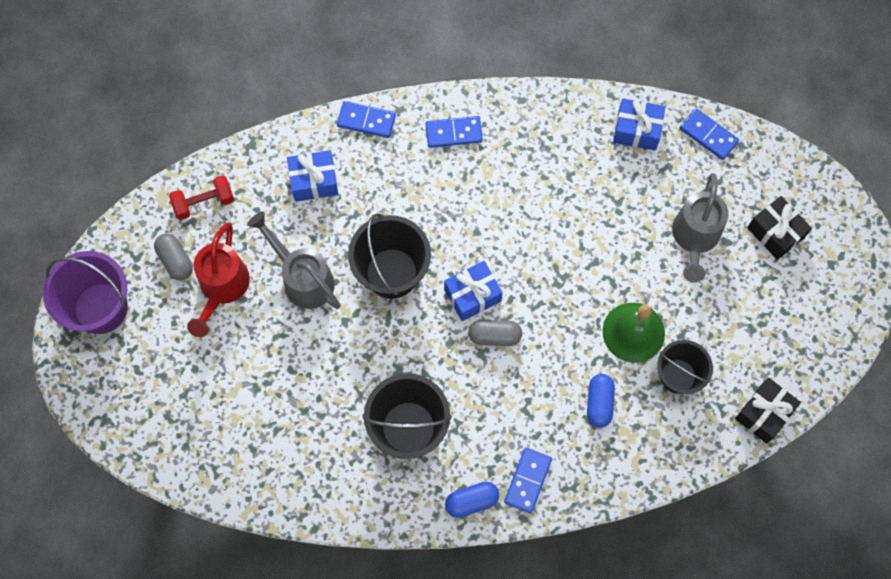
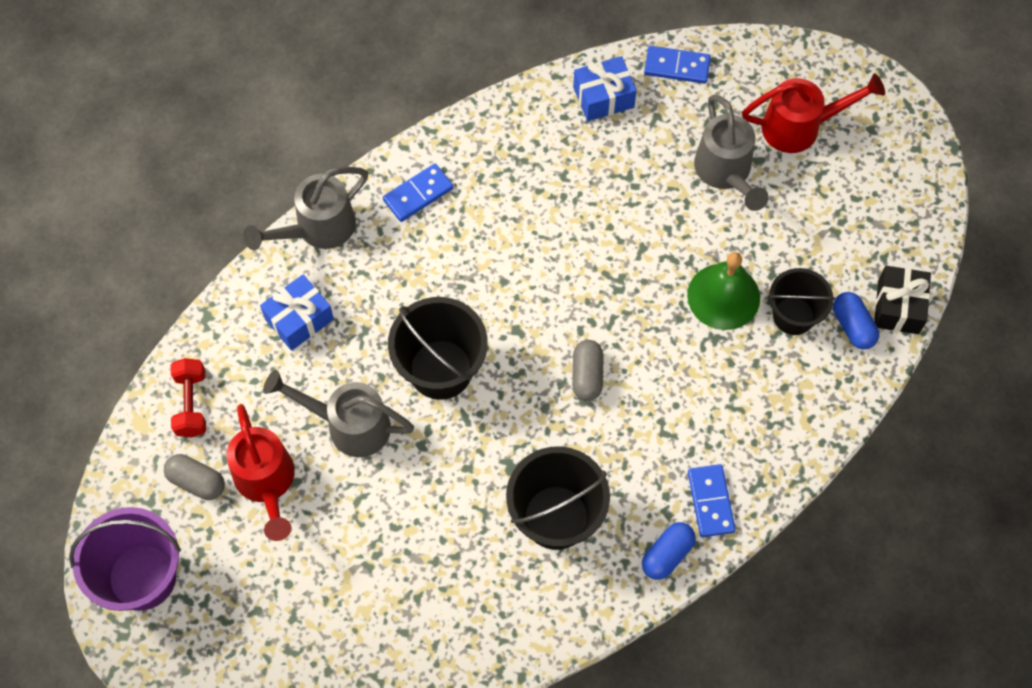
camera: 30 degrees left, 5 degrees down
red dumbbell [169,175,234,220] -> red dumbbell turned 45 degrees counterclockwise [171,358,206,437]
blue domino [337,101,396,138] -> grey watering can [243,167,368,250]
blue gift [444,261,503,321] -> none
grey capsule [469,320,522,346] -> grey capsule turned 60 degrees counterclockwise [572,340,603,401]
blue capsule [587,374,615,428] -> blue capsule moved to [833,292,879,349]
black gift [747,196,812,260] -> red watering can [742,73,885,153]

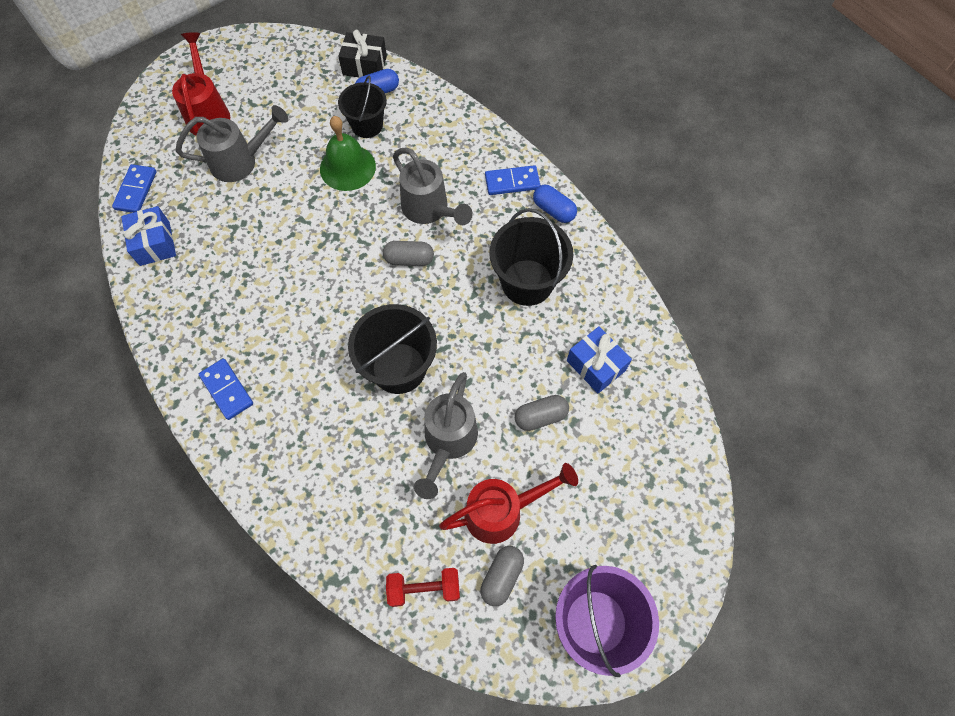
camera: 90 degrees left, 0 degrees up
grey watering can [243,167,368,250] -> grey watering can moved to [393,148,473,225]
blue gift [260,275,334,351] -> blue gift moved to [567,326,632,393]
none -> grey capsule [515,395,569,431]

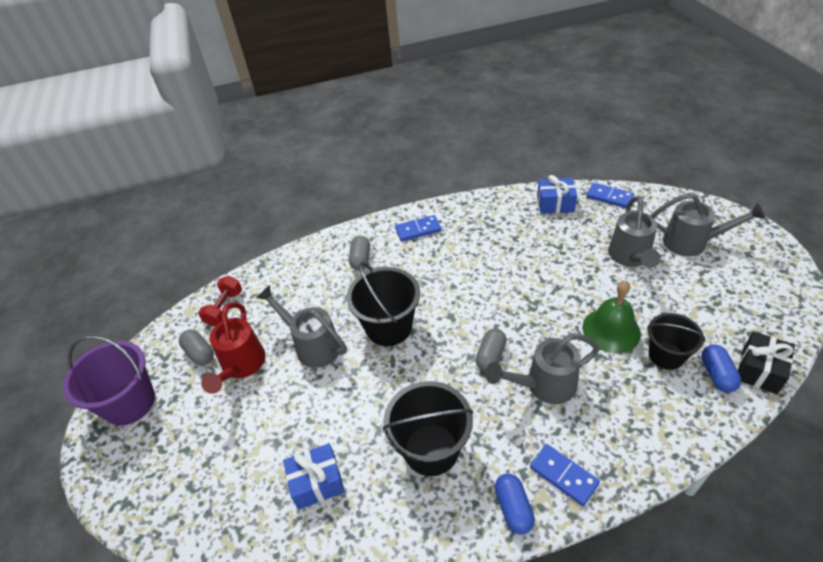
camera: 115 degrees right, 20 degrees down
red watering can [172,32,230,136] -> grey watering can [650,192,766,256]
blue domino [485,165,540,195] -> blue domino turned 60 degrees counterclockwise [530,444,600,506]
grey capsule [515,395,569,431] -> grey capsule moved to [349,236,370,270]
blue capsule [533,185,577,223] -> blue capsule turned 75 degrees counterclockwise [495,474,535,535]

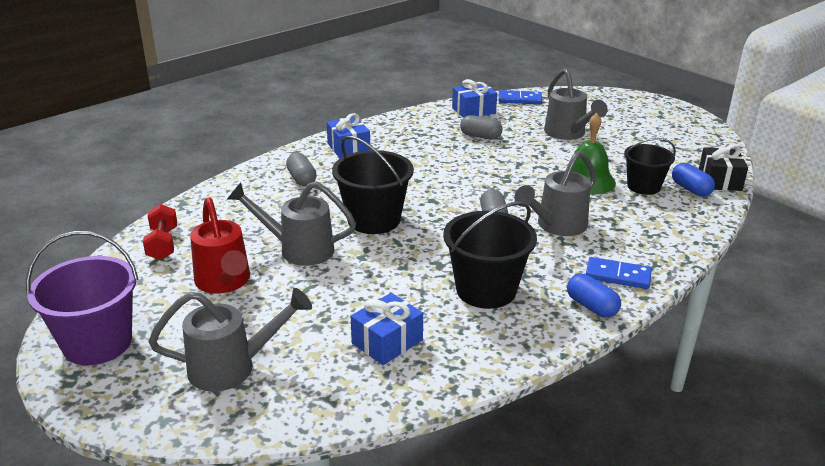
camera: 30 degrees left, 15 degrees down
grey capsule [179,329,214,366] -> grey capsule moved to [460,115,503,140]
blue domino [395,215,441,241] -> blue gift [327,113,370,159]
grey watering can [650,192,766,256] -> grey watering can moved to [149,288,312,392]

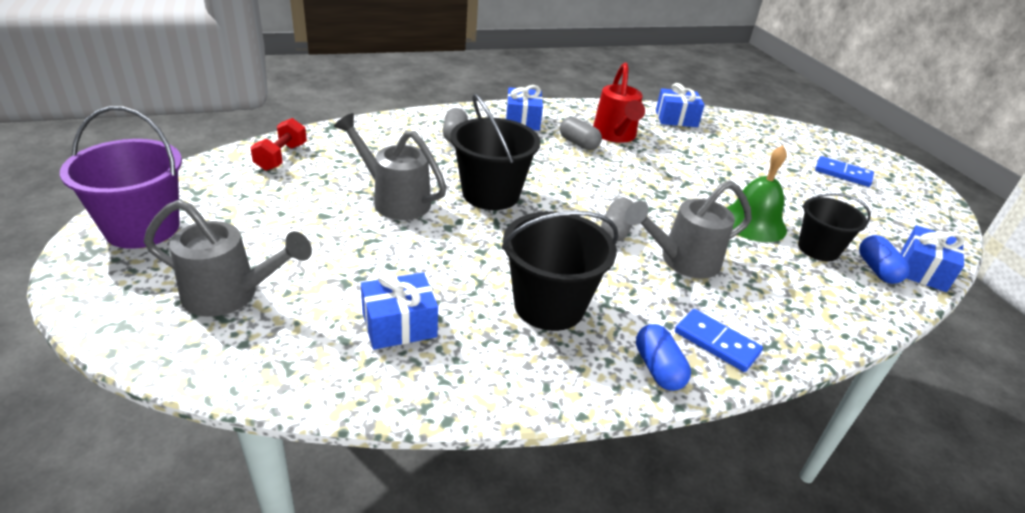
camera: 20 degrees right, 5 degrees up
red watering can [190,197,250,294] -> red watering can moved to [593,62,645,143]
grey capsule [460,115,503,140] -> grey capsule moved to [560,117,602,150]
blue domino [499,90,542,104] -> blue domino moved to [815,156,874,187]
grey watering can [544,68,608,140] -> none
black gift [699,145,748,191] -> blue gift [901,225,965,292]

